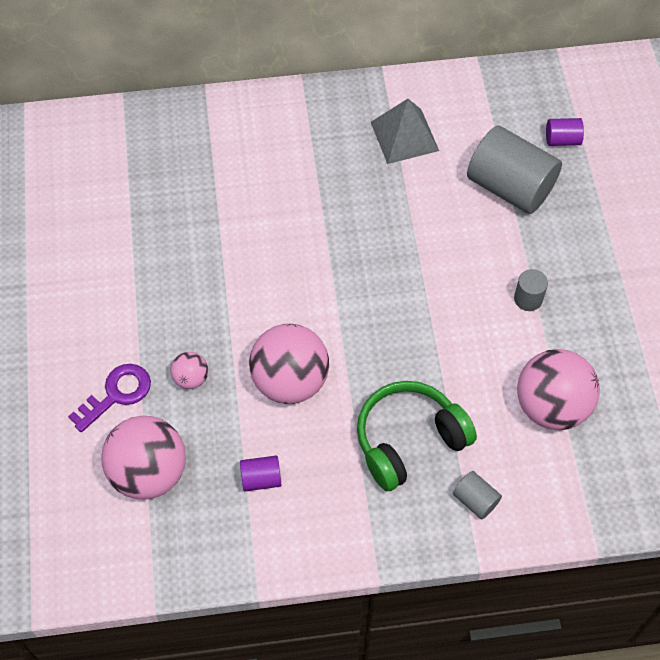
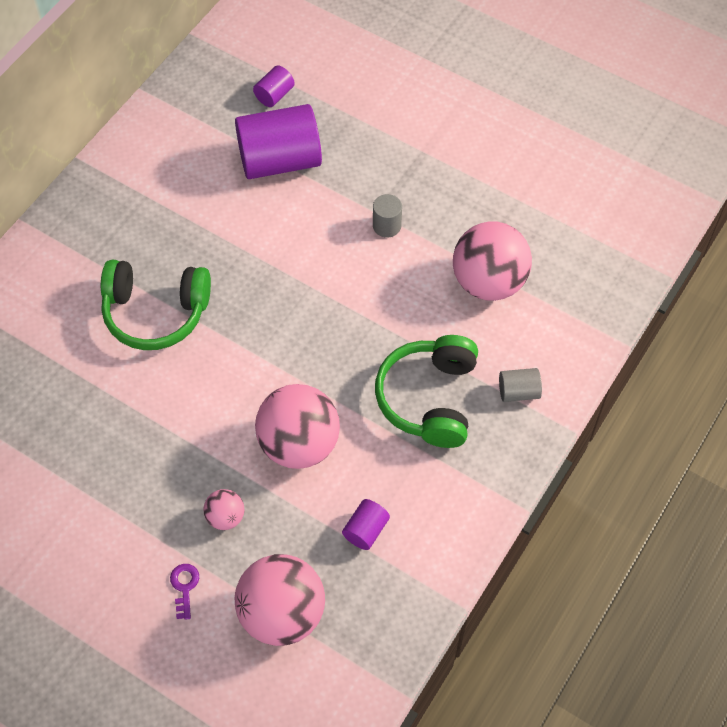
camera: 50 degrees left, 0 degrees up
purple key [68,364,151,432] -> purple key [170,564,199,620], size x0.58
grey pyramid [371,99,439,164] -> none
grey cylinder [467,125,562,214] -> purple cylinder [235,104,322,179]
none -> green headphones [101,260,211,350]

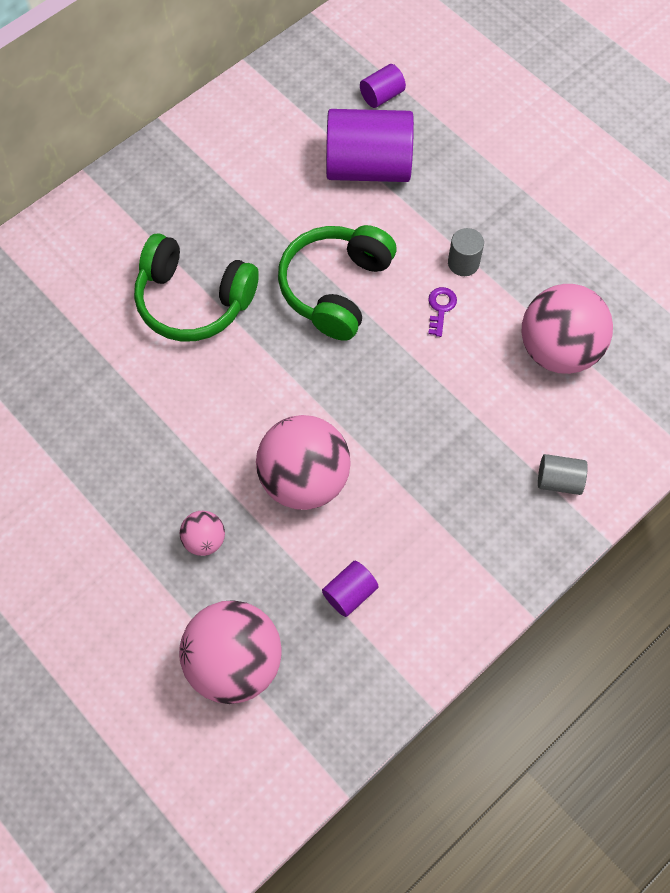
camera: 15 degrees right, 5 degrees up
purple key [170,564,199,620] -> purple key moved to [428,287,457,337]
green headphones [375,335,478,448] -> green headphones moved to [278,225,396,341]

